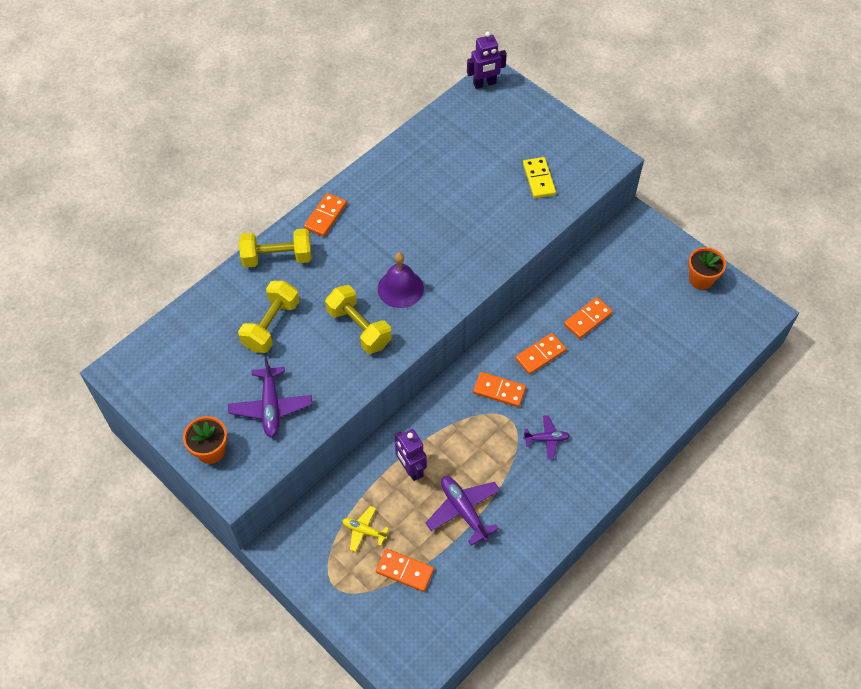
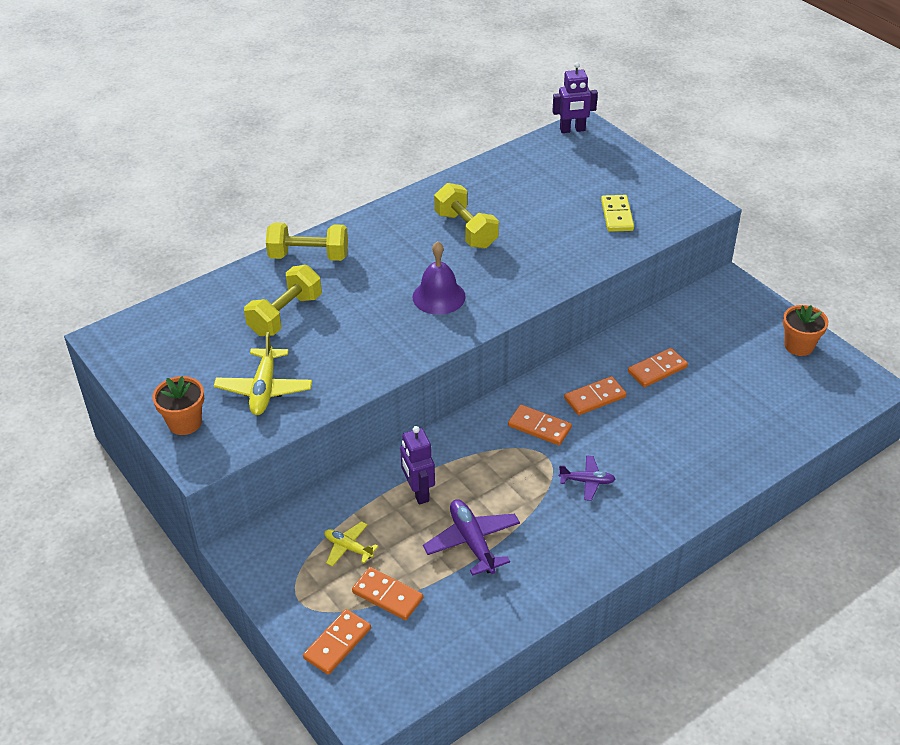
camera: 10 degrees right, 15 degrees down
purple plane [228,357,312,438] -> yellow plane [214,332,312,415]
orange domino [304,193,347,237] -> orange domino moved to [303,609,371,675]
yellow dumbbell [325,285,392,354] -> yellow dumbbell moved to [434,183,499,249]

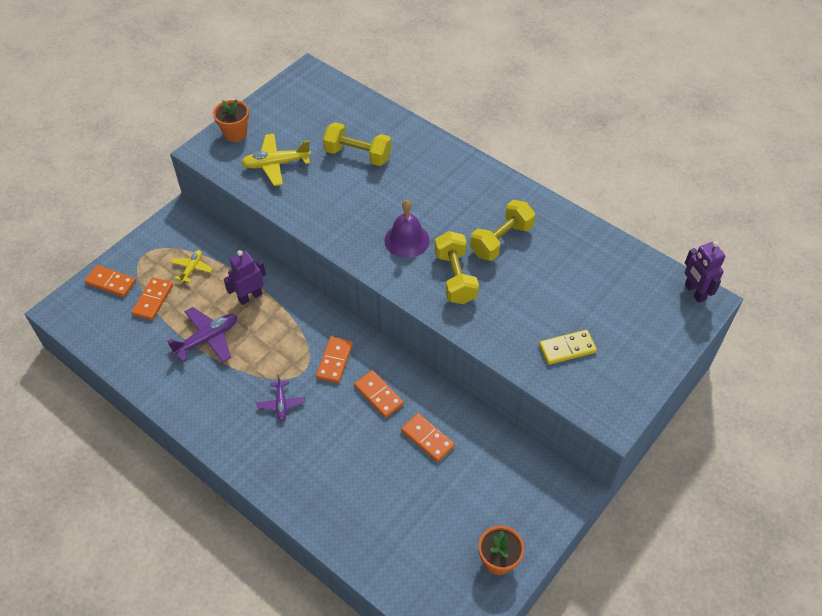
camera: 75 degrees right, 10 degrees up
yellow dumbbell [266,223,348,261] -> yellow dumbbell moved to [435,231,479,304]

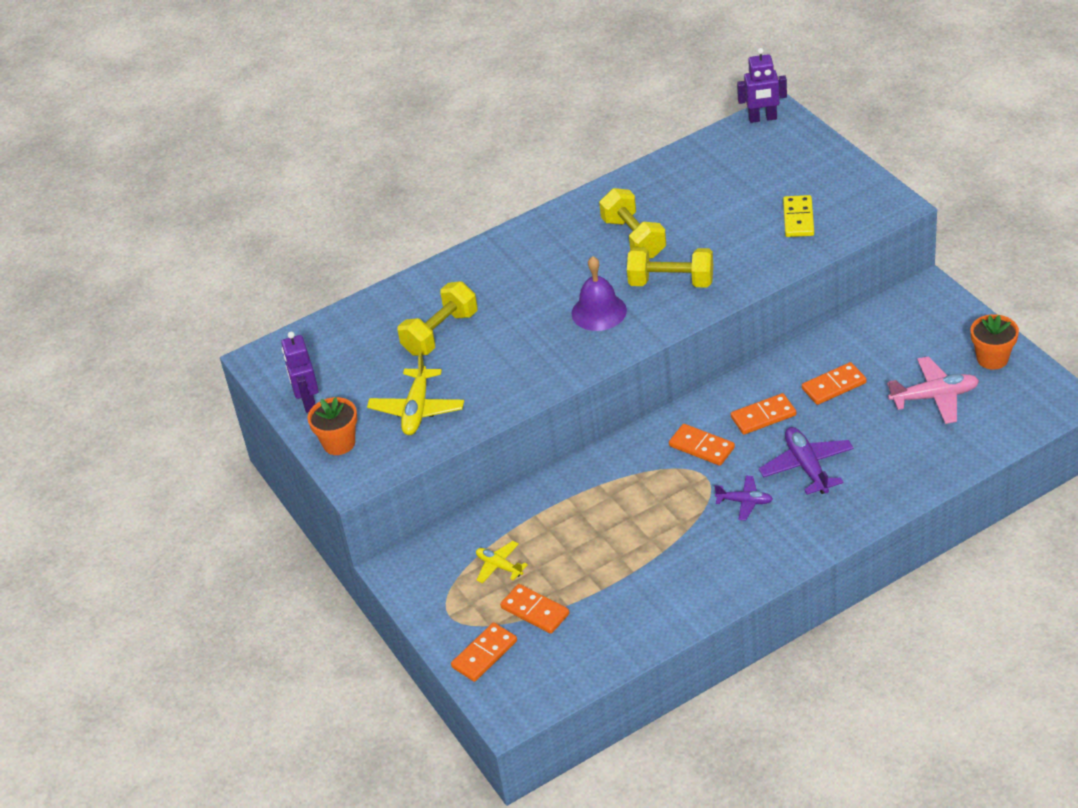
camera: 65 degrees left, 10 degrees down
purple plane [167,307,237,362] -> purple plane moved to [759,427,854,495]
purple robot [224,250,266,305] -> purple robot moved to [281,332,319,413]
none -> pink plane [887,356,979,424]

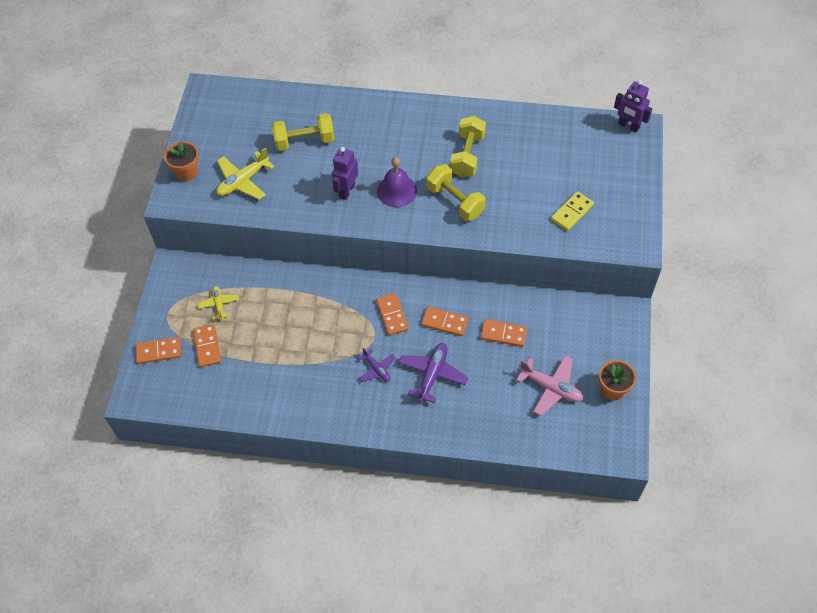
camera: 35 degrees right, 15 degrees up
purple robot [281,332,319,413] -> purple robot moved to [332,147,358,200]

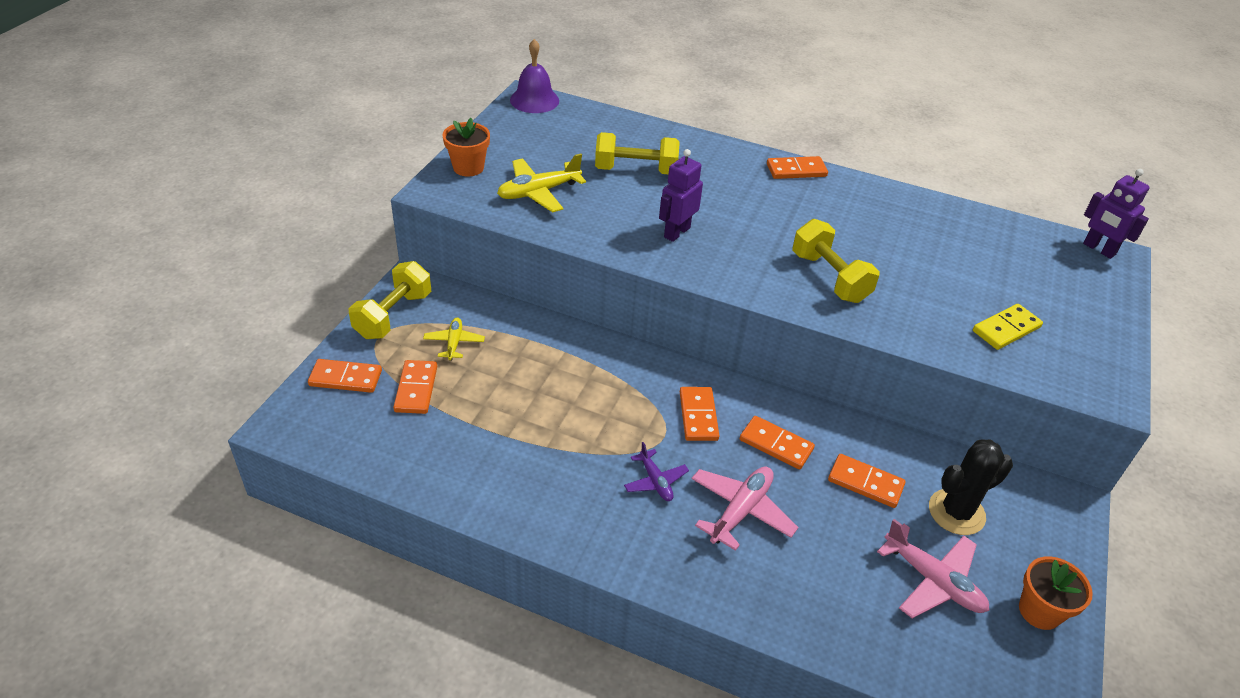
camera: 10 degrees right, 15 degrees down
purple bell [377,157,417,207] -> purple bell moved to [510,39,559,113]
purple plane [398,343,468,403] -> pink plane [692,466,798,551]
yellow dumbbell [450,116,486,177] -> yellow dumbbell moved to [349,261,431,339]
none -> orange domino [767,156,828,179]
none -> black cactus [929,439,1013,535]

